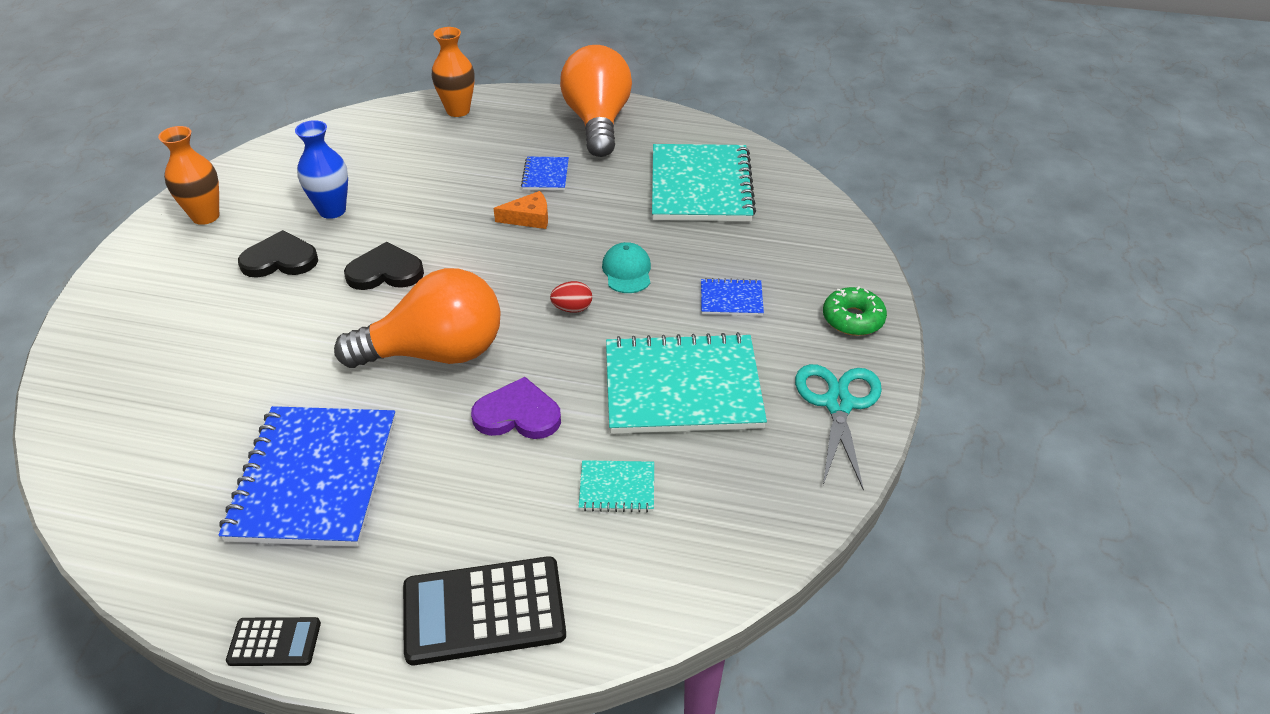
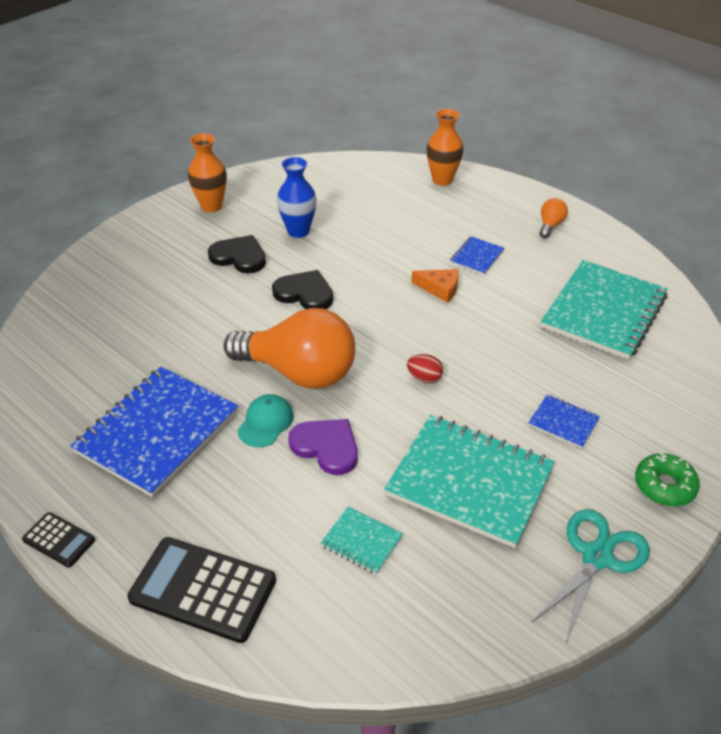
camera: 30 degrees right, 0 degrees up
orange light bulb [560,45,632,157] -> orange light bulb [539,198,568,238], size x0.41
turquoise cap [602,242,651,293] -> turquoise cap moved to [237,394,294,447]

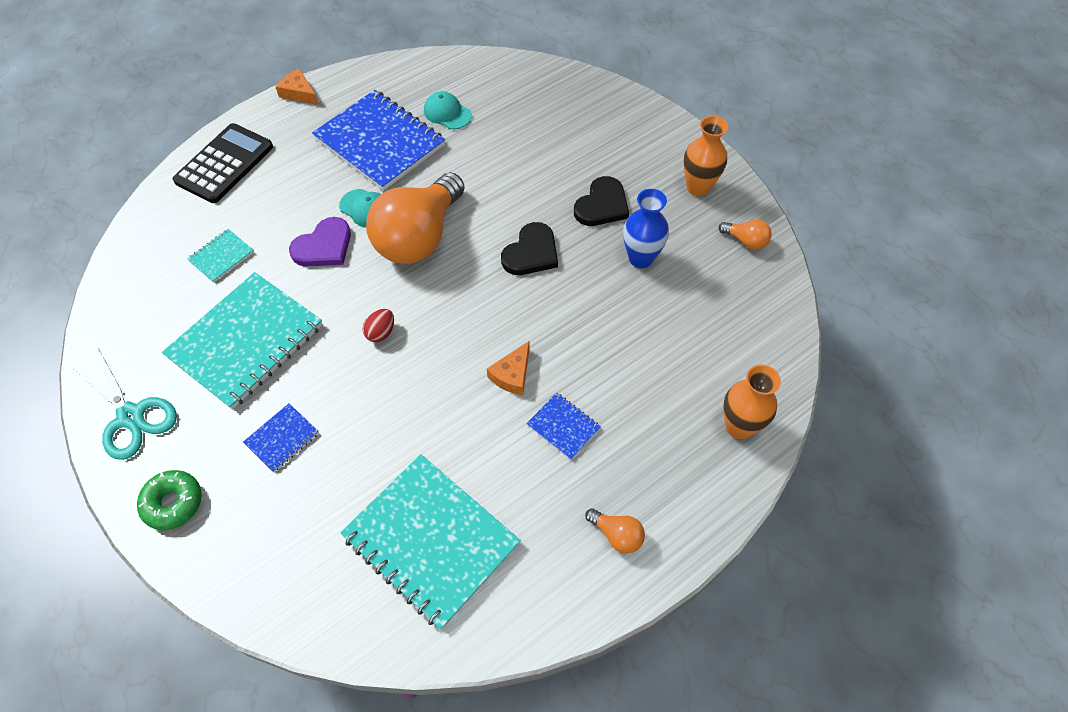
camera: 100 degrees right, 15 degrees up
black calculator [22,512,95,568] -> orange cheese [275,69,319,105]
none -> turquoise cap [424,91,472,129]
none -> orange light bulb [719,219,772,250]

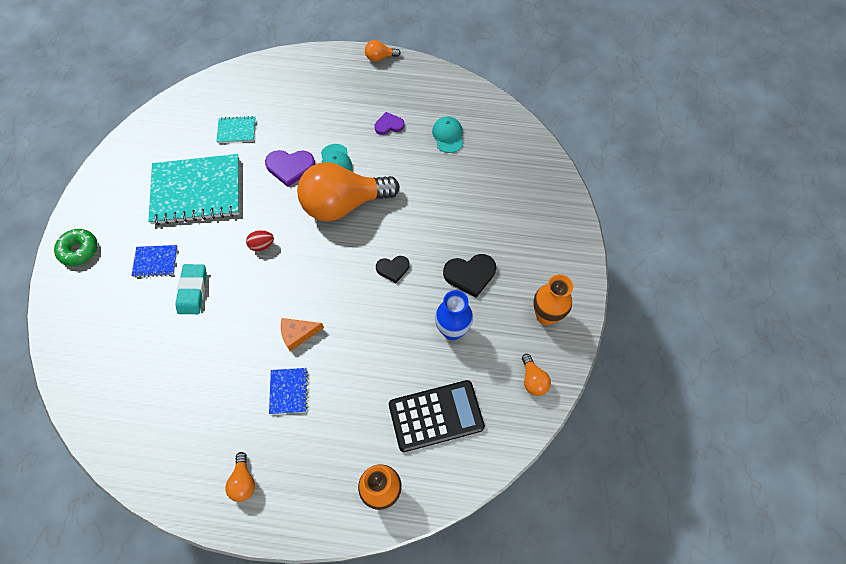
camera: 45 degrees right, 5 degrees up
turquoise scissors [73,349,177,460] -> none
black calculator [173,123,273,203] -> black calculator moved to [389,380,485,452]
orange cheese [275,69,319,105] -> orange light bulb [365,40,401,62]
blue notebook [312,90,445,191] -> purple heart [374,112,405,135]
turquoise notebook [340,454,521,629] -> none
black heart [501,222,558,275] -> black heart [376,256,409,283], size x0.64
none -> turquoise eraser [175,264,207,314]

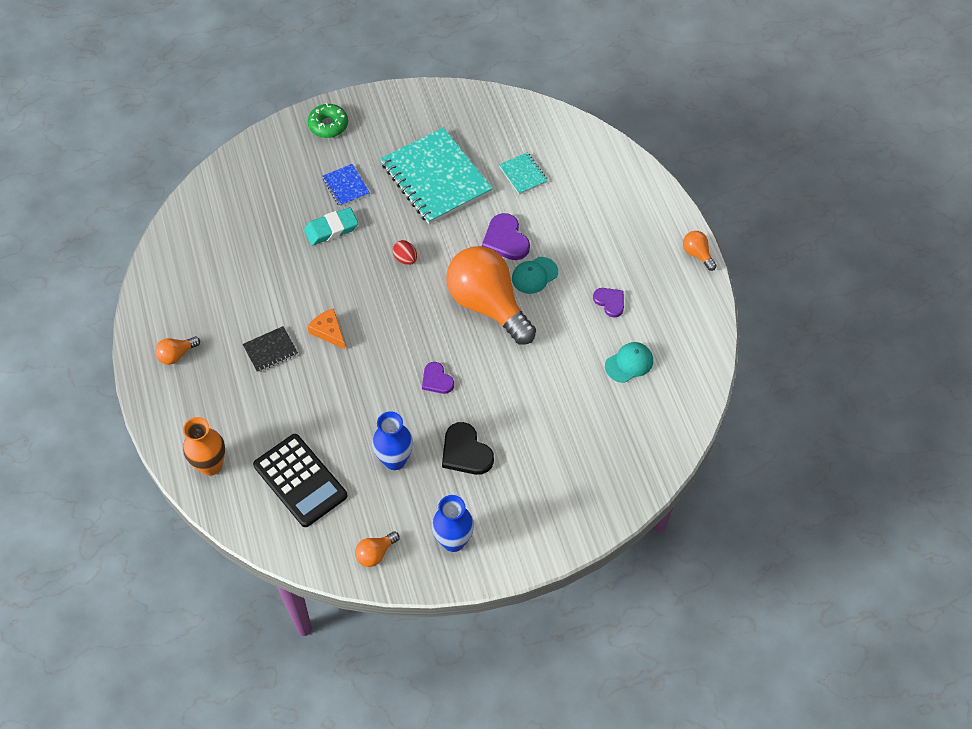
camera: 65 degrees right, 5 degrees down
blue notebook [269,368,308,414] -> black notebook [243,326,298,373]
black heart [376,256,409,283] -> purple heart [422,362,454,394]
orange vase [533,274,573,325] -> blue vase [432,495,474,552]

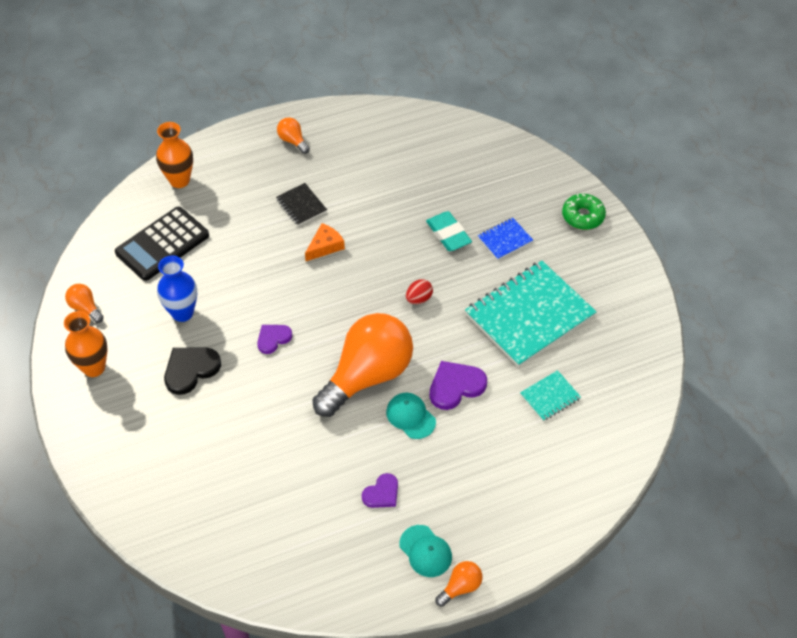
camera: 85 degrees right, 5 degrees down
blue vase [432,495,474,552] -> orange vase [64,311,108,377]
turquoise cap [605,342,653,383] -> turquoise cap moved to [399,525,452,577]

